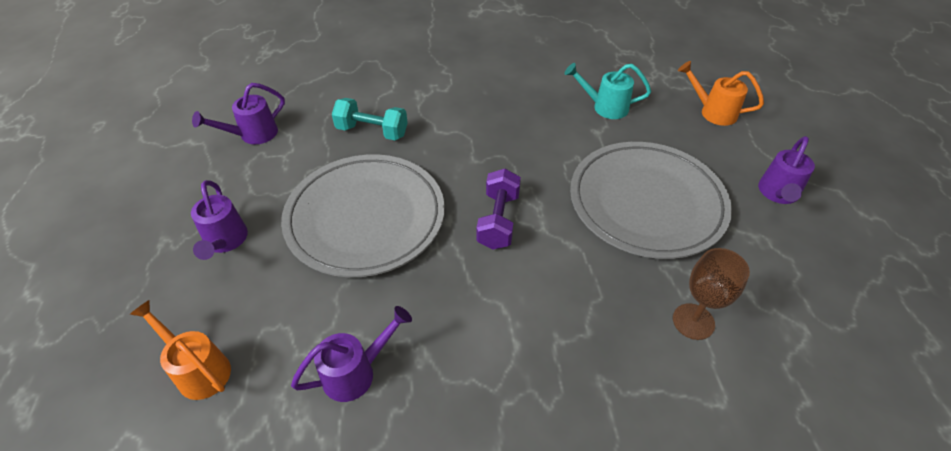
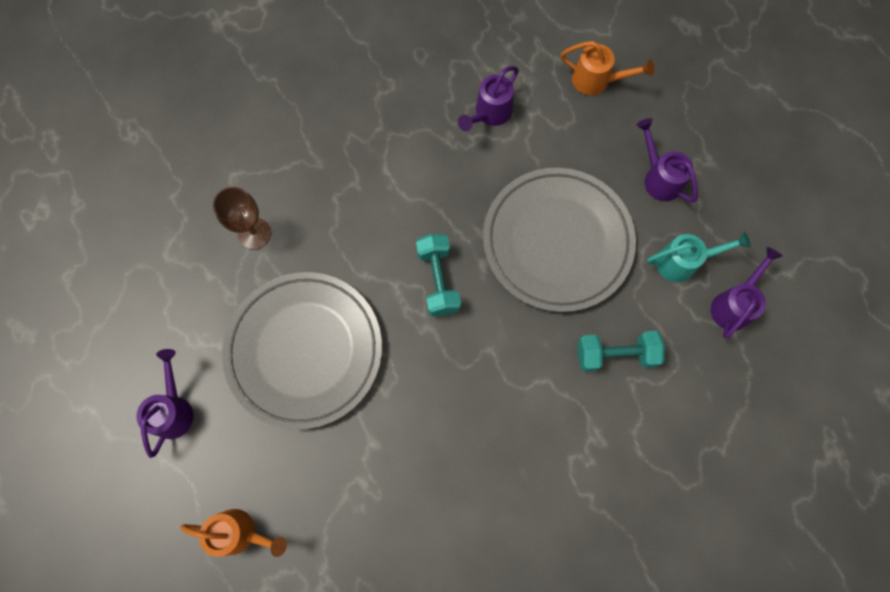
camera: 160 degrees right, 25 degrees up
purple dumbbell [476,169,521,249] -> turquoise dumbbell [416,234,461,316]
turquoise watering can [565,63,651,119] -> turquoise watering can moved to [647,231,751,282]

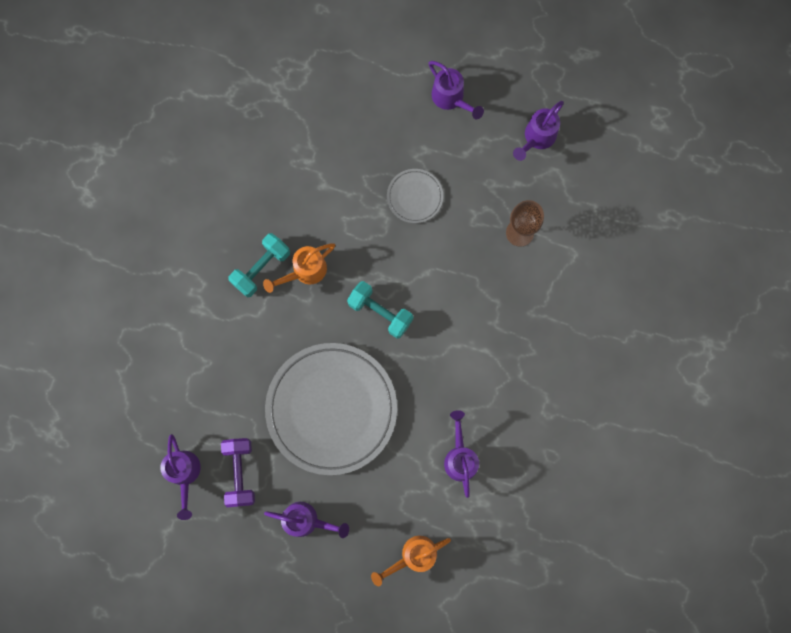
camera: 135 degrees right, 5 degrees up
orange watering can [180,509,287,557] -> orange watering can moved to [263,243,335,293]
grey plate [222,272,382,430] -> grey plate [387,169,443,223], size x0.45
turquoise dumbbell [578,331,665,372] -> turquoise dumbbell moved to [228,233,290,297]
turquoise watering can [647,231,751,282] -> purple dumbbell [221,438,255,507]
none -> purple watering can [513,101,564,161]

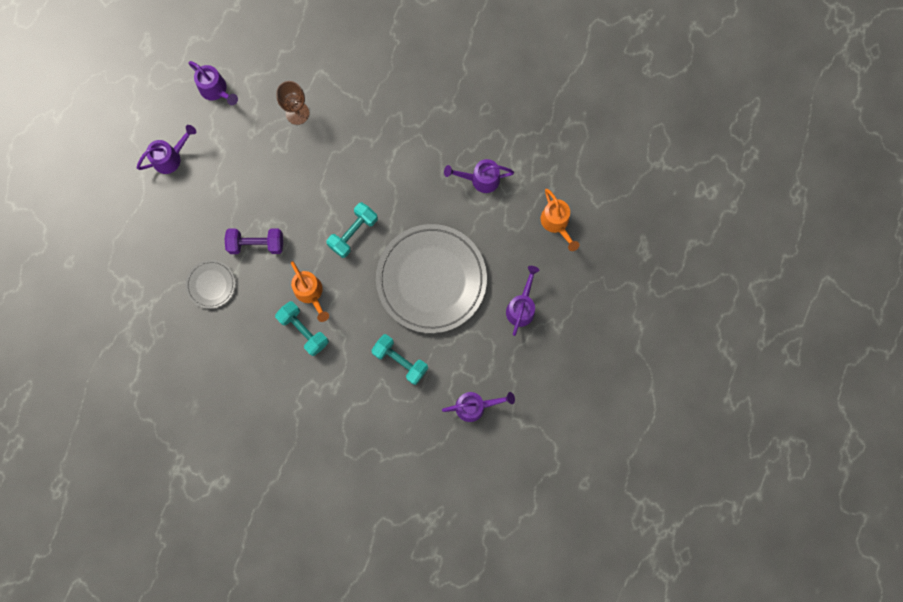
camera: 85 degrees left, 0 degrees up
purple dumbbell [221,438,255,507] -> purple dumbbell moved to [225,228,283,254]
grey plate [387,169,443,223] -> grey plate moved to [186,260,235,309]
none -> turquoise dumbbell [371,334,428,385]

